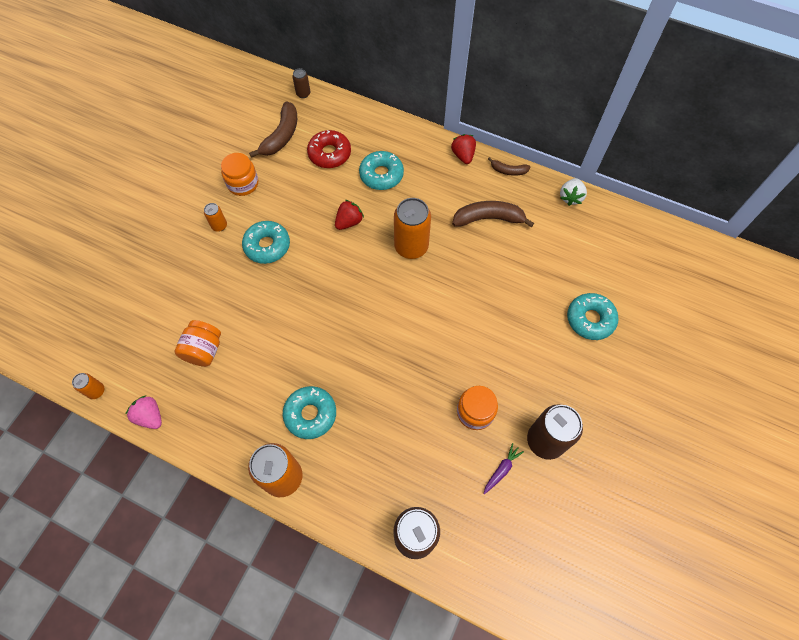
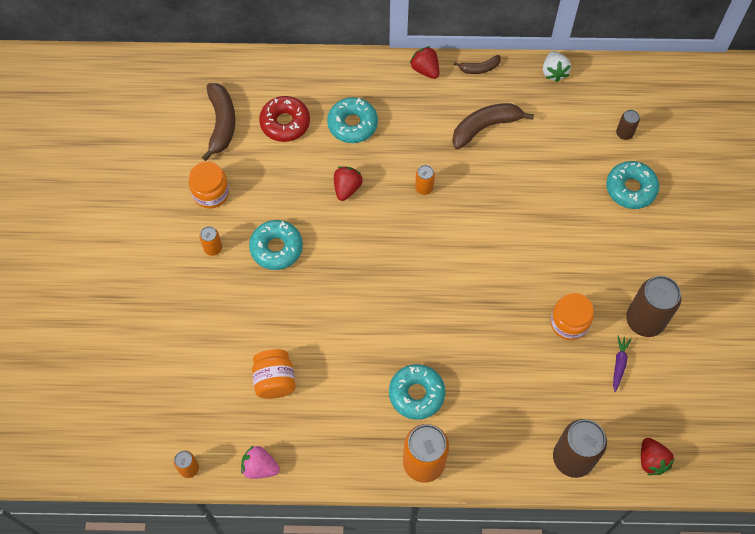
camera: 25 degrees left, 0 degrees up
brown can [292,68,310,98] -> brown can moved to [616,110,640,140]
orange can [394,198,431,259] -> orange can [415,165,435,195], size x0.48
none -> red strawberry [641,438,675,475]

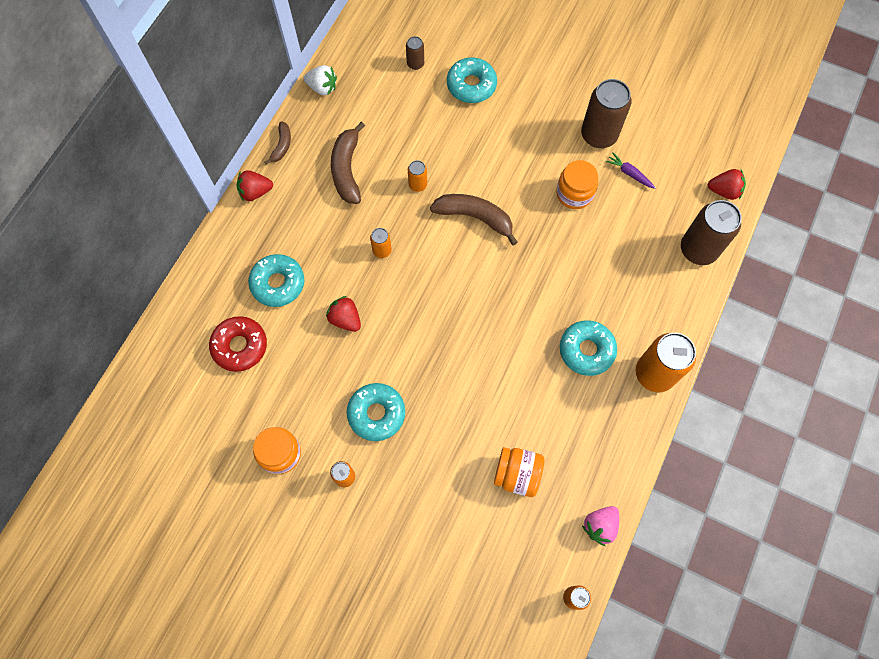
camera: 65 degrees left, 5 degrees up
brown banana [202,83,235,161] -> brown banana moved to [430,194,518,246]
none -> orange can [408,160,427,192]

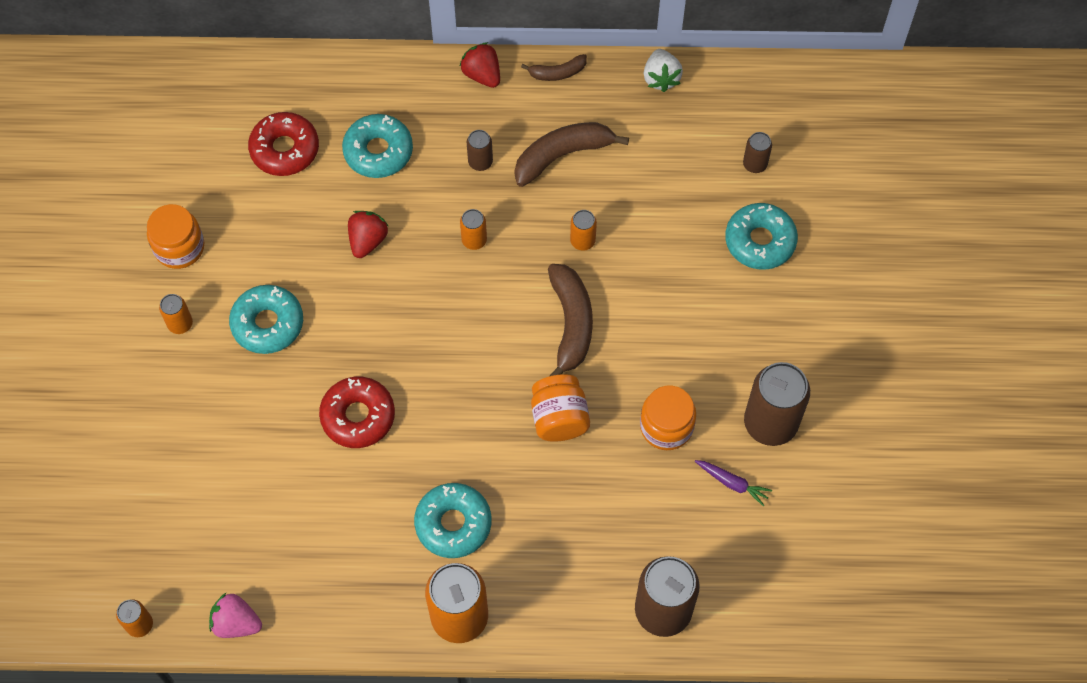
camera: 65 degrees right, 5 degrees down
orange jar [494,447,544,497] -> orange jar moved to [531,374,590,442]
purple carrot [605,153,656,189] -> purple carrot turned 105 degrees clockwise [695,460,772,507]
red strawberry [708,169,746,200] -> none
none -> red donut [319,377,395,448]
none -> brown can [467,130,493,171]

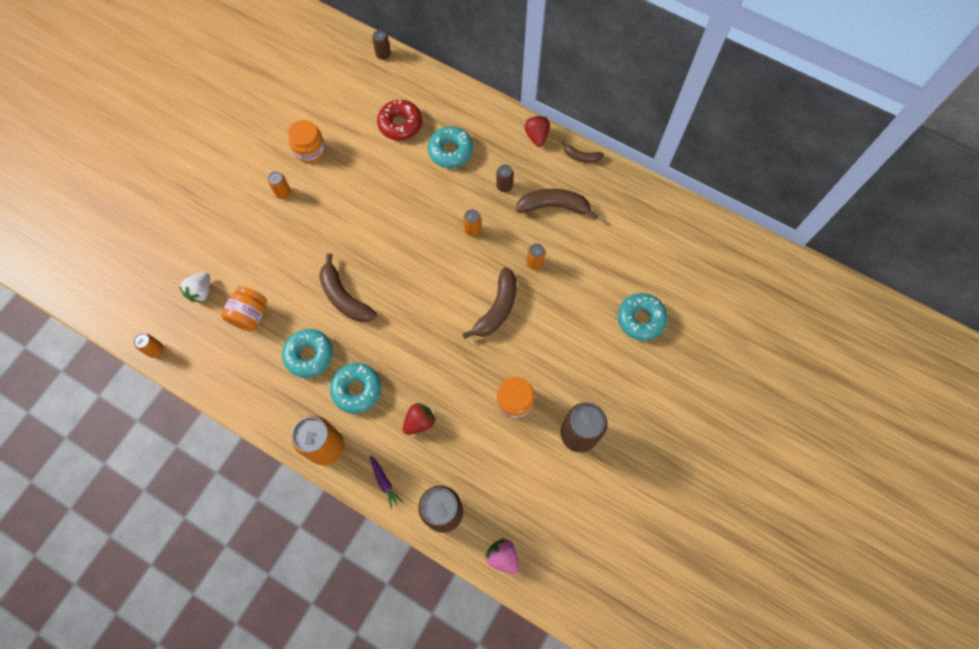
camera: 30 degrees right, 5 degrees up
pink strawberry [209,593,262,638] -> pink strawberry moved to [485,538,519,574]
turquoise donut [229,285,303,354] -> turquoise donut moved to [282,329,333,378]
red donut [319,377,395,448] -> brown banana [319,254,377,322]
red strawberry [348,211,388,258] -> red strawberry moved to [403,403,436,435]
orange jar [531,374,590,442] -> orange jar moved to [221,286,267,331]
white strawberry [644,49,683,92] -> white strawberry moved to [179,272,210,303]
purple carrot [695,460,772,507] -> purple carrot moved to [370,455,403,509]
brown can [743,132,772,173] -> brown can moved to [372,30,391,60]

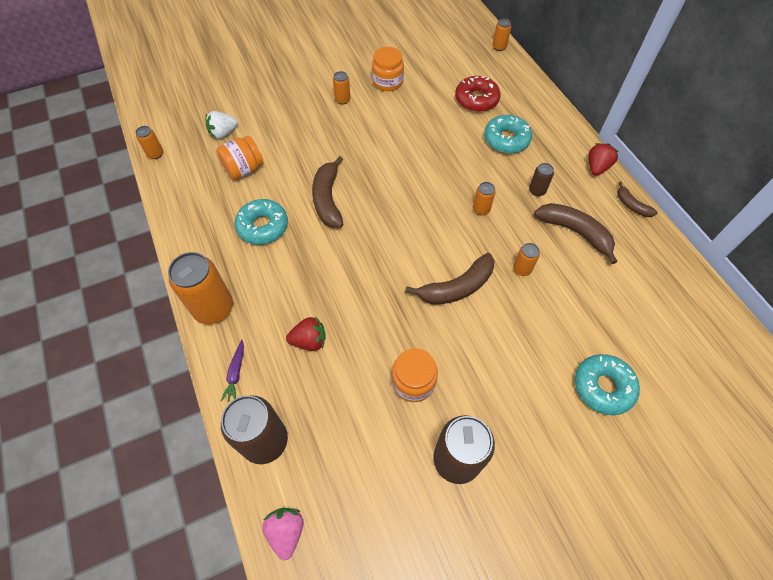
camera: 35 degrees right, 10 degrees down
turquoise donut [330,363,382,414] -> none
brown can [372,30,391,60] -> orange can [492,18,511,51]

